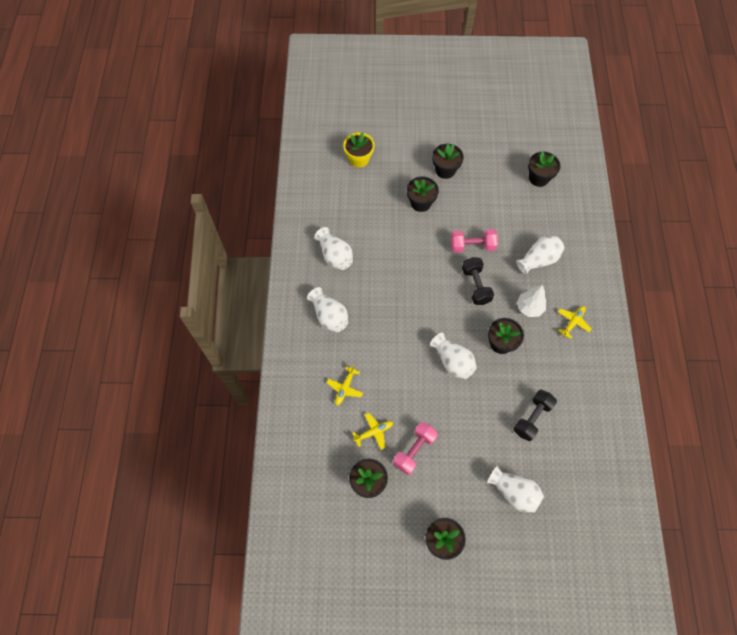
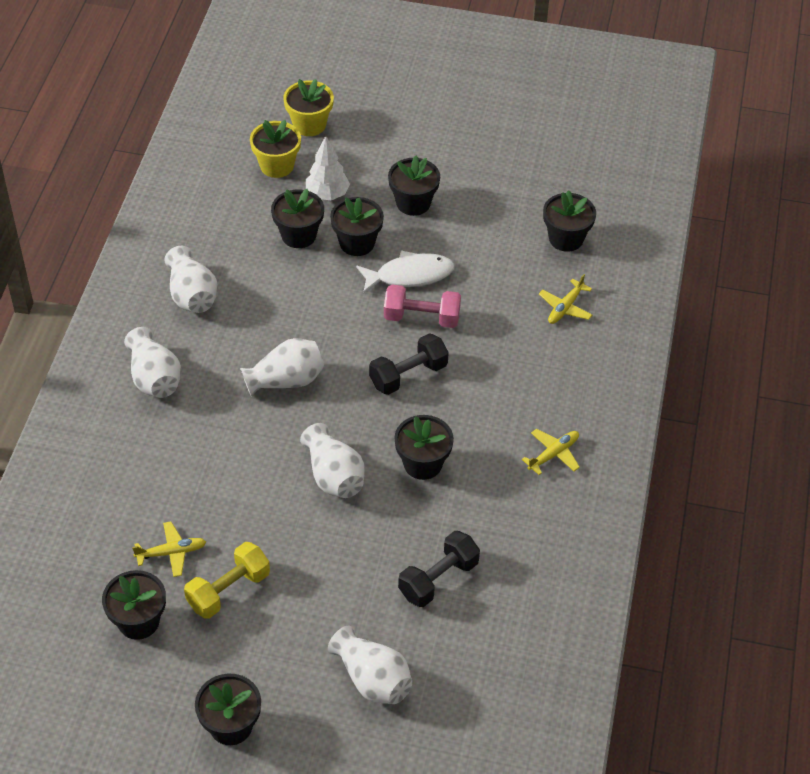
camera: 10 degrees right, 15 degrees down
yellow plane [326,365,363,406] -> yellow plane moved to [539,274,592,324]
pink dumbbell [393,422,438,475] -> yellow dumbbell [184,542,270,619]
black dumbbell [462,257,494,305] -> black dumbbell turned 60 degrees clockwise [369,333,449,395]
white vase [516,236,564,275] -> white vase moved to [240,338,324,396]
white tree [517,285,546,317] -> white tree moved to [306,136,350,200]
none -> black flower pot [271,189,324,248]
none -> yellow flower pot [283,79,334,136]
none -> white fish [356,250,454,294]

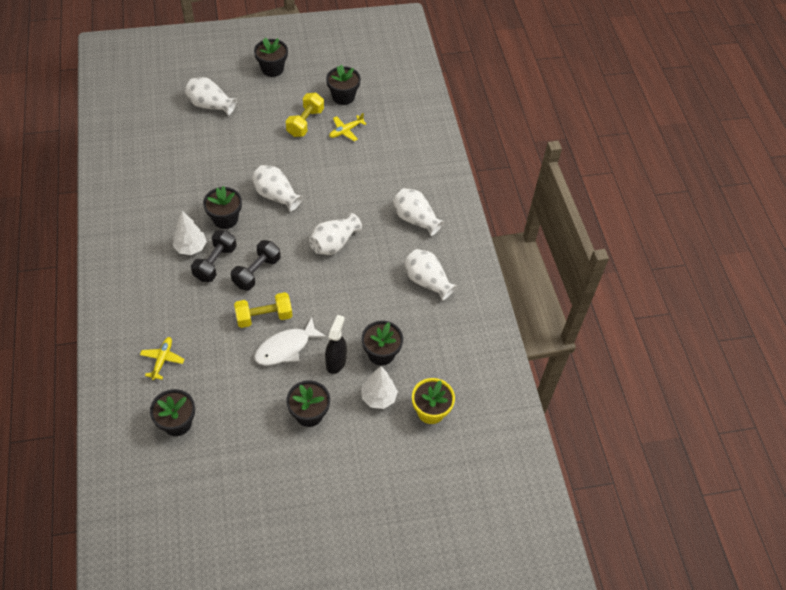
camera: 155 degrees right, 5 degrees up
yellow flower pot [283,79,334,136] -> none
black flower pot [330,197,384,256] -> black spray bottle [325,315,347,374]
pink dumbbell [384,284,461,328] -> yellow dumbbell [234,292,292,328]
black dumbbell [398,531,480,607] -> black dumbbell moved to [191,230,237,282]
yellow plane [522,429,580,475] -> none
none -> white tree [173,211,207,255]

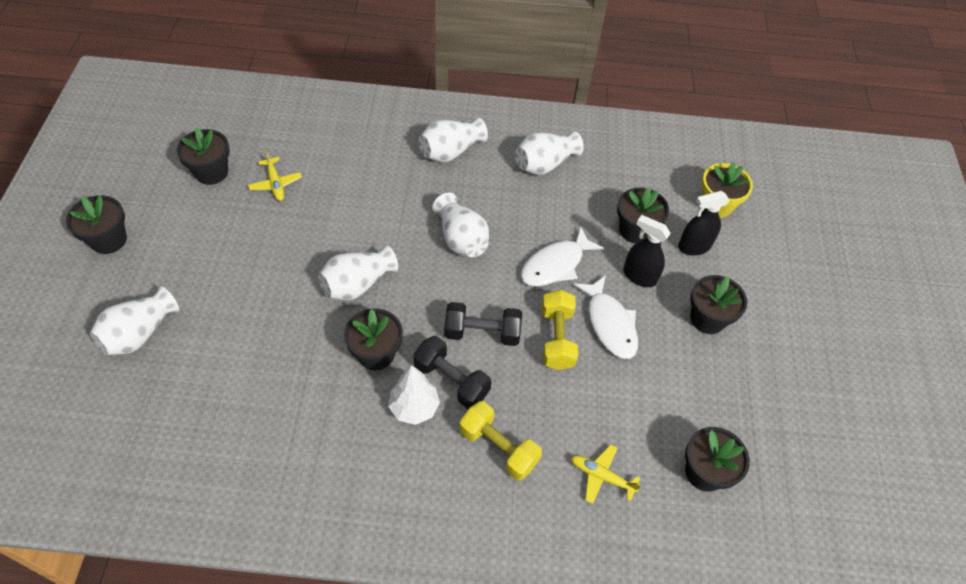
camera: 75 degrees left, 0 degrees up
black dumbbell [231,240,280,291] -> black dumbbell turned 45 degrees counterclockwise [444,302,522,346]
yellow dumbbell [286,93,324,137] -> yellow dumbbell moved to [459,401,542,481]
white tree [361,366,398,409] -> black spray bottle [678,191,730,255]
none -> white fish [521,227,604,286]

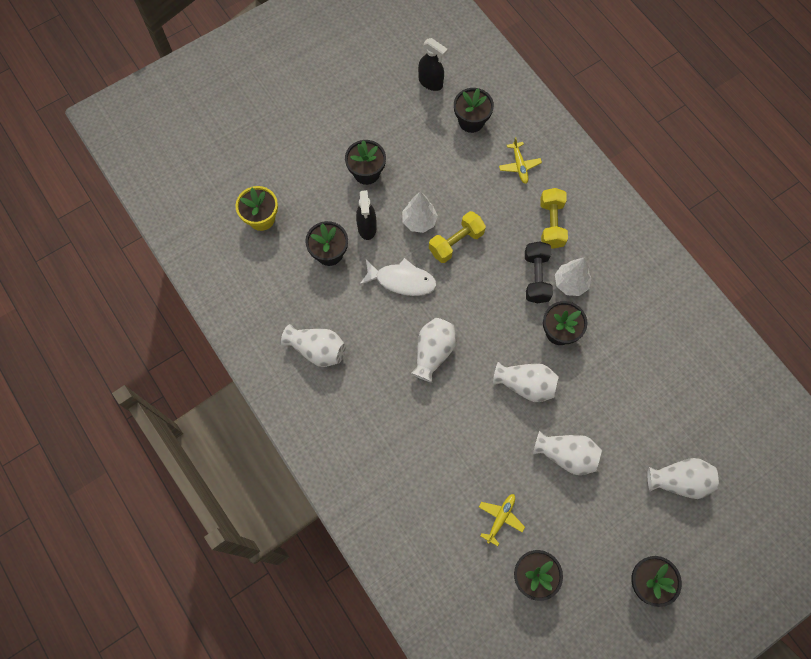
camera: 125 degrees left, 15 degrees up
white vase [419,117,488,162] -> white vase moved to [533,431,602,475]
black dumbbell [444,302,522,346] -> none
white fish [573,275,638,359] -> white tree [402,191,438,233]
black spray bottle [678,191,730,255] -> black spray bottle moved to [418,38,448,91]

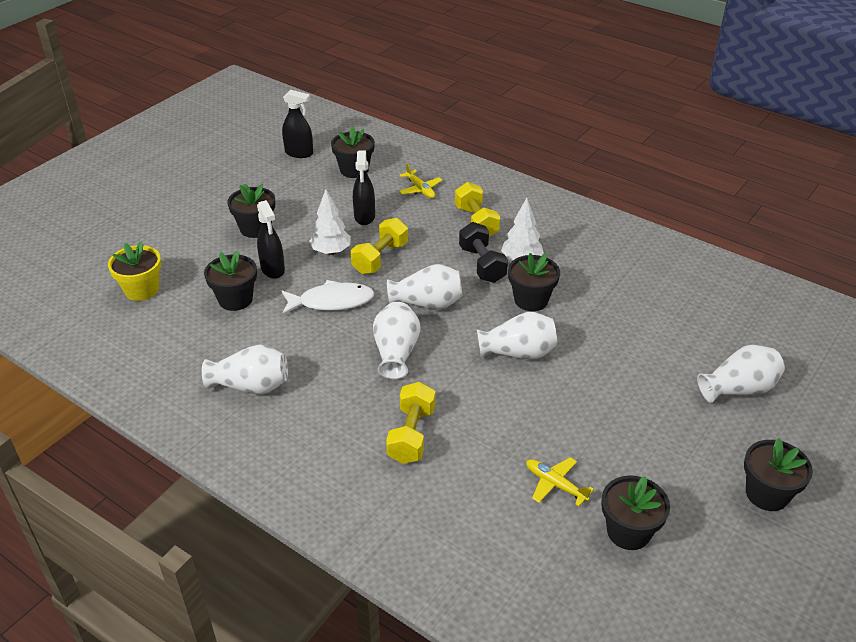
camera: 20 degrees left, 30 degrees down
yellow plane [479,494,525,546] -> yellow plane turned 60 degrees counterclockwise [526,457,594,506]
white vase [533,431,602,475] -> white vase moved to [387,264,462,309]
none -> black spray bottle [353,150,375,225]
none -> yellow dumbbell [386,382,435,464]

